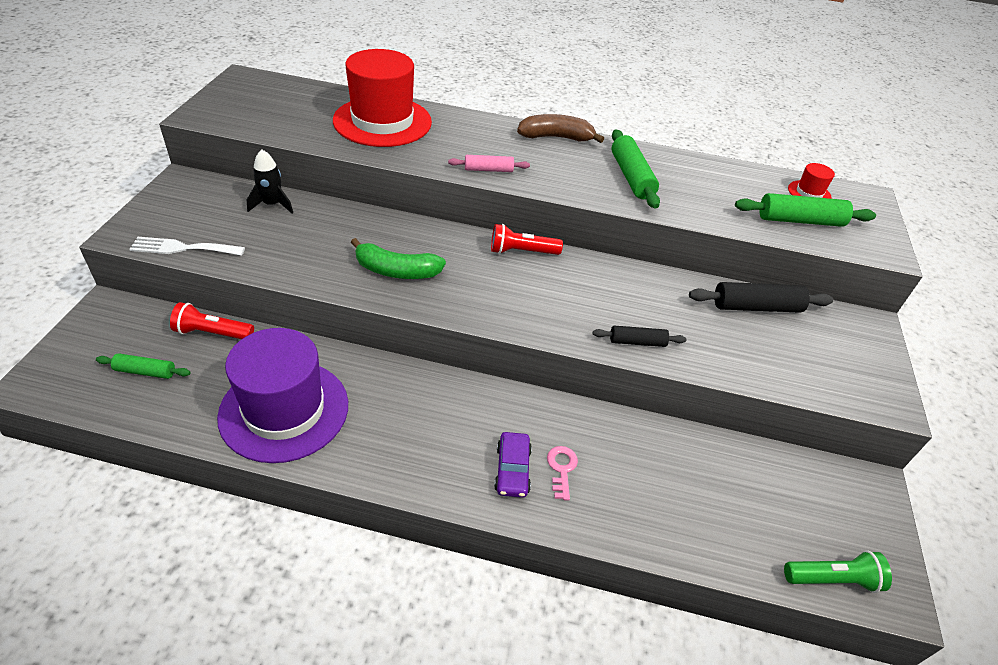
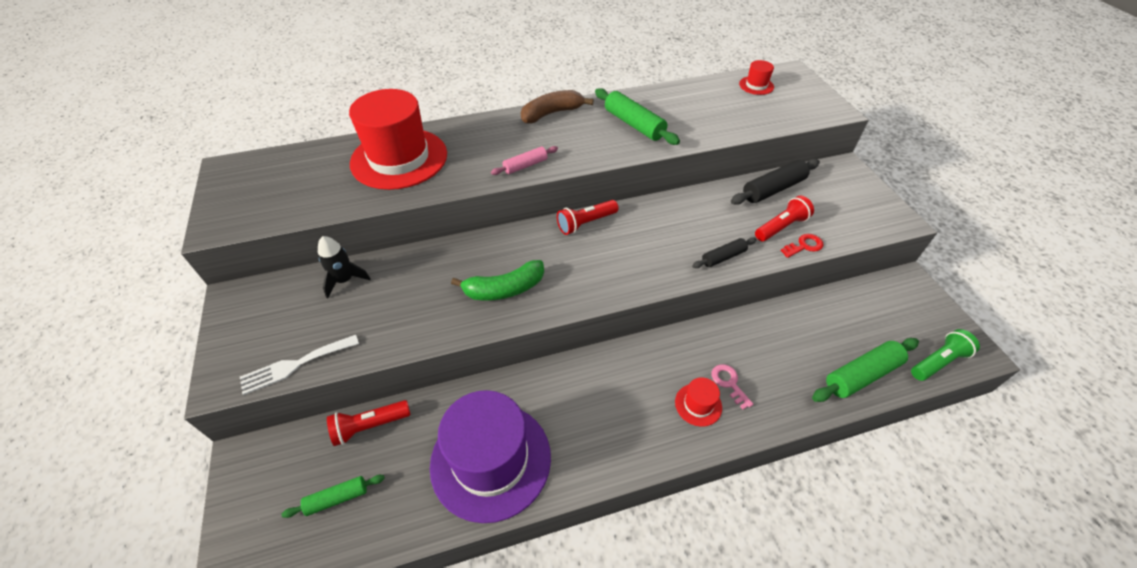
camera: 25 degrees left, 5 degrees up
purple car [494,432,532,498] -> red hat [675,377,722,427]
green rolling pin [735,193,876,227] -> green rolling pin moved to [812,338,919,402]
none -> red flashlight [755,196,814,241]
none -> red key [780,234,823,258]

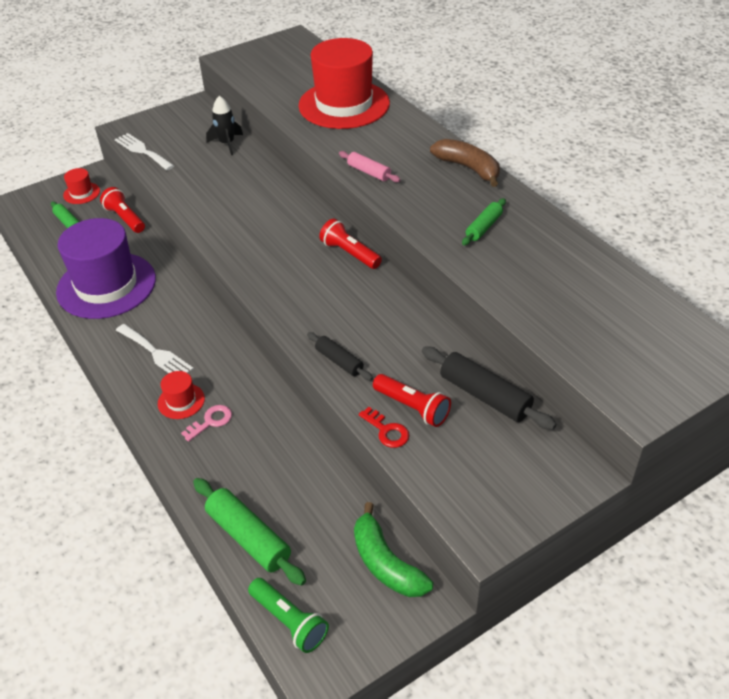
camera: 75 degrees right, 5 degrees down
green banana [451,260,544,301] -> green banana moved to [354,502,433,597]
green rolling pin [595,88,680,145] -> green rolling pin [462,198,506,246], size x0.60
red hat [739,60,774,95] -> red hat moved to [63,168,100,204]
none -> white fork [116,324,194,373]

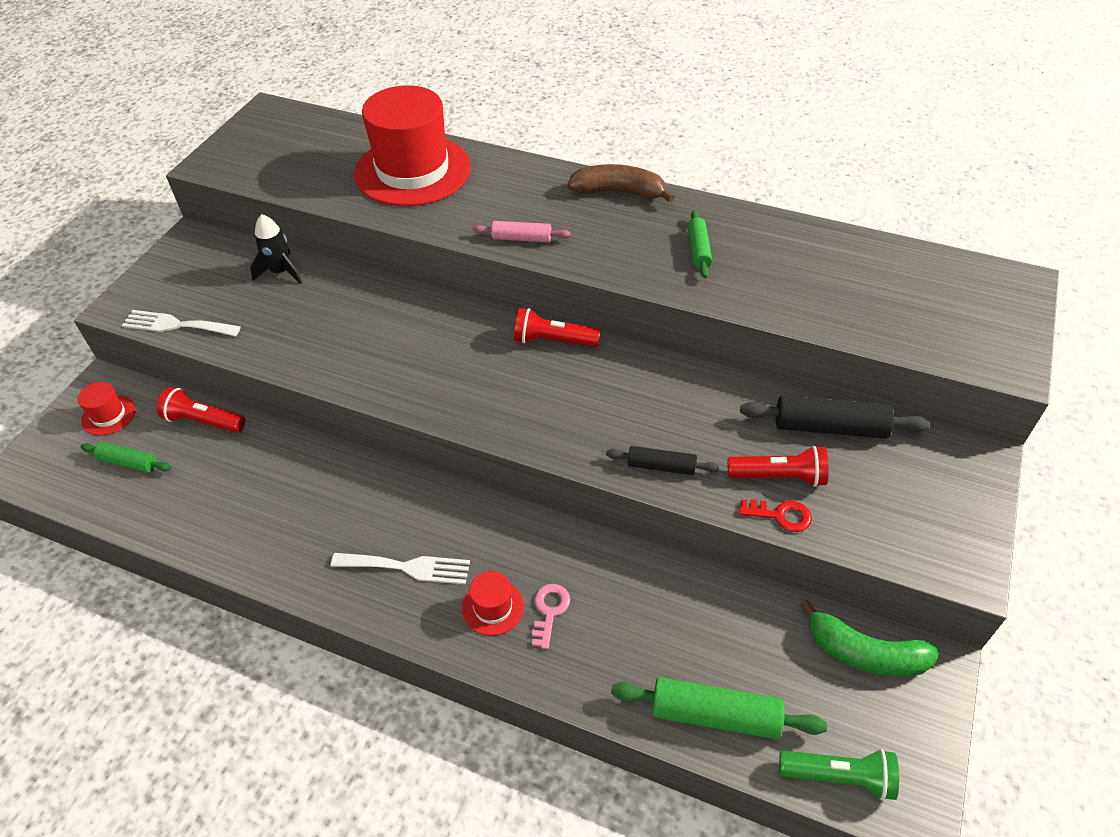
camera: 35 degrees left, 5 degrees up
purple hat [56,218,156,319] -> none

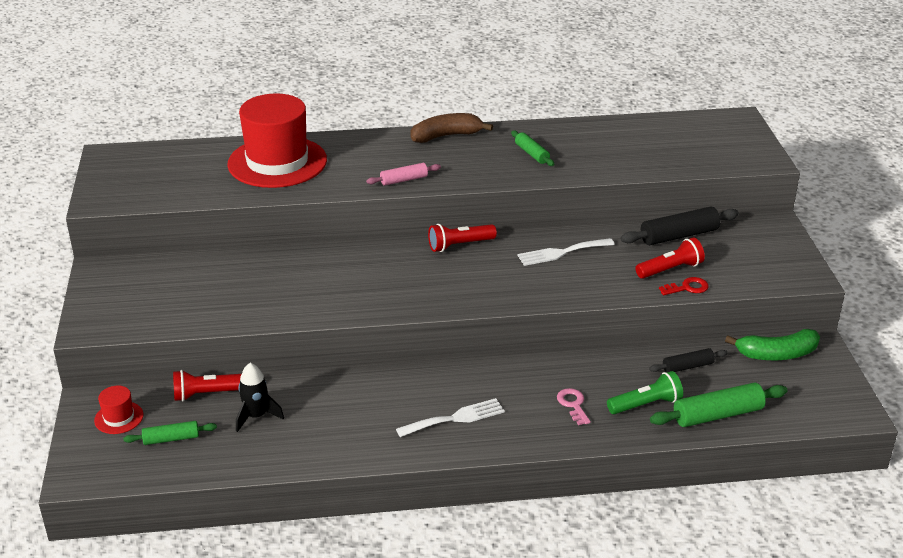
camera: 30 degrees left, 15 degrees down
white fork [122,310,241,336] -> white fork moved to [517,238,615,266]
black rocket [250,214,302,284] -> black rocket moved to [236,363,284,432]
red hat [462,571,524,636] -> none
black rolling pin [606,446,719,475] -> black rolling pin moved to [649,348,728,373]
green flashlight [779,749,899,801] -> green flashlight moved to [607,371,683,414]

